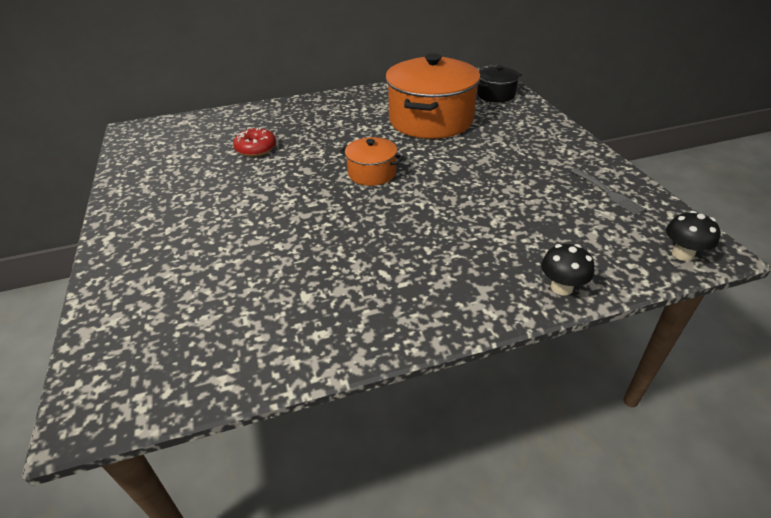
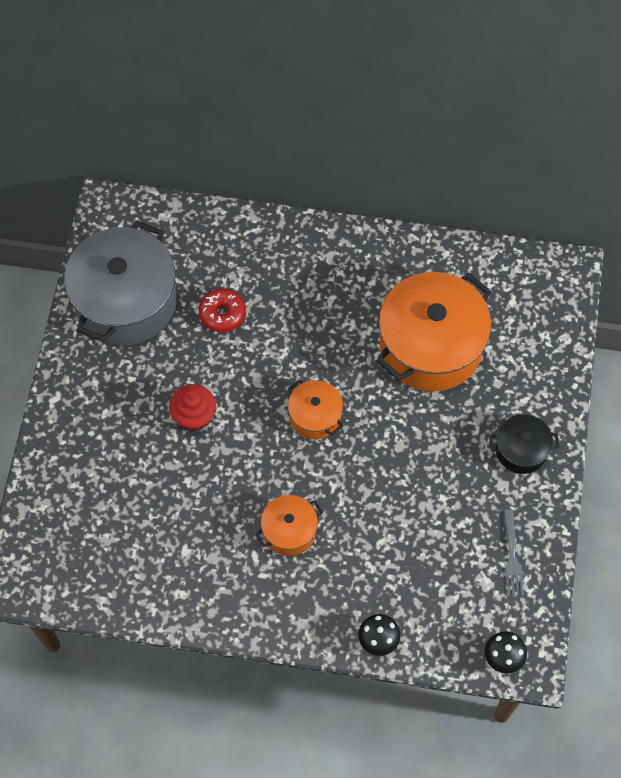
camera: 25 degrees right, 25 degrees up
black pot [477,65,522,103] -> black pot moved to [490,414,559,474]
none -> grey pot [64,221,177,346]
none -> red cupcake [169,384,216,431]
none -> orange pot [255,495,323,556]

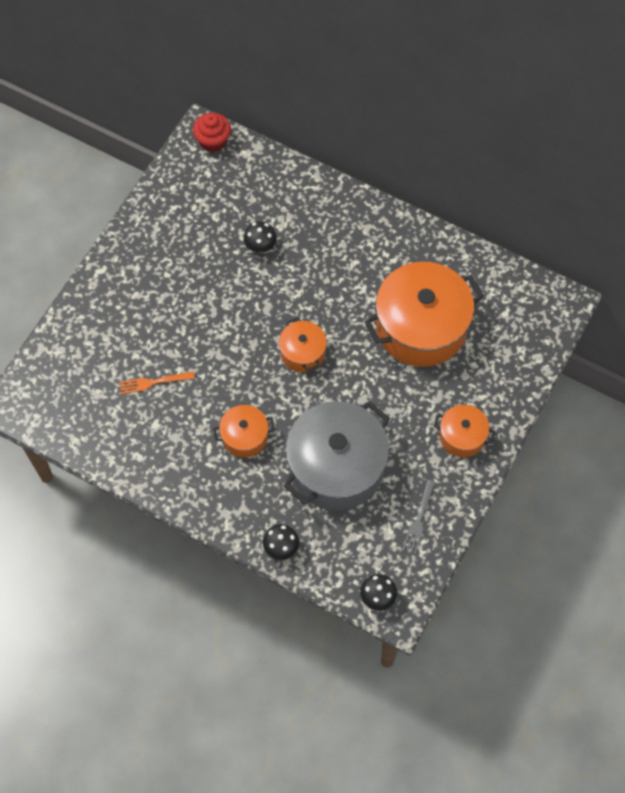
camera: 20 degrees right, 0 degrees up
grey pot [64,221,177,346] -> grey pot moved to [284,401,390,511]
red cupcake [169,384,216,431] -> red cupcake moved to [193,113,231,153]
red donut [199,288,246,332] -> black mushroom [244,221,277,253]
black pot [490,414,559,474] -> orange pot [434,405,496,457]
none -> orange fork [119,371,195,394]

